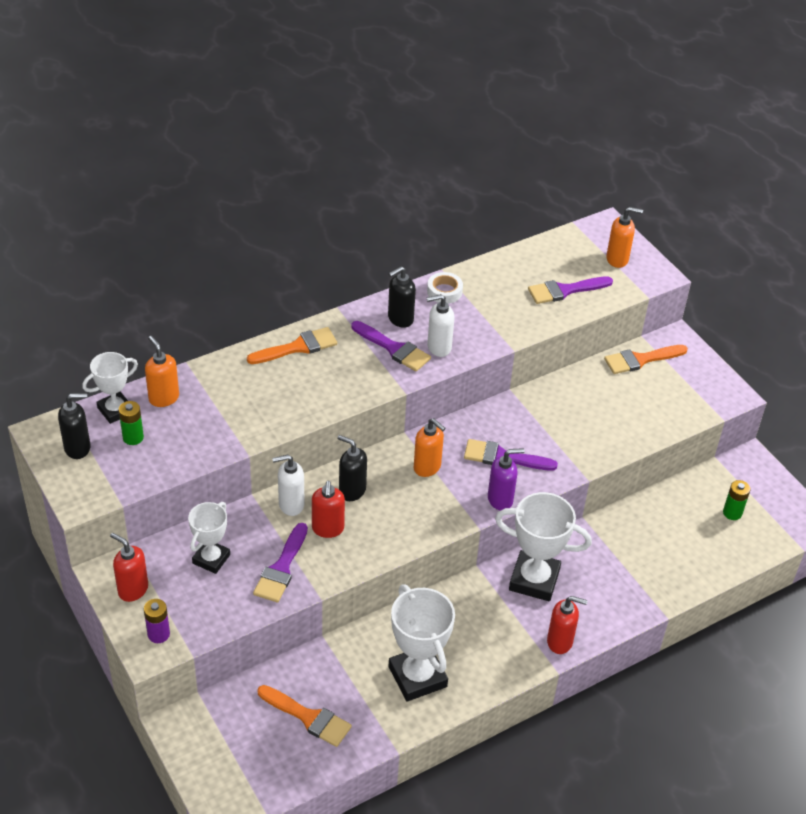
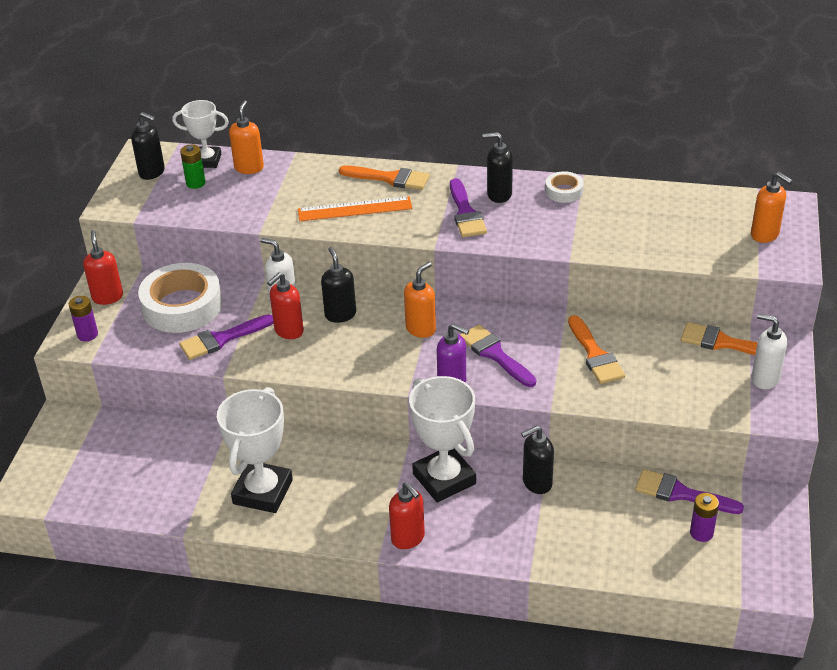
camera: 45 degrees right, 5 degrees down
white trophy [188,502,230,574] -> white tape [138,263,222,333]
orange brush [257,685,352,747] -> orange brush moved to [568,315,625,384]
orange soap dispenser [414,418,446,477] -> orange soap dispenser turned 135 degrees counterclockwise [404,262,436,338]
white soap dispenser [427,294,455,357] -> white soap dispenser moved to [751,313,787,389]
purple brush [528,276,613,304] -> purple brush moved to [635,469,744,514]
green battery [723,480,751,520] -> purple battery [690,493,719,542]
none -> orange ruler [298,196,412,221]
none -> black soap dispenser [521,426,554,494]

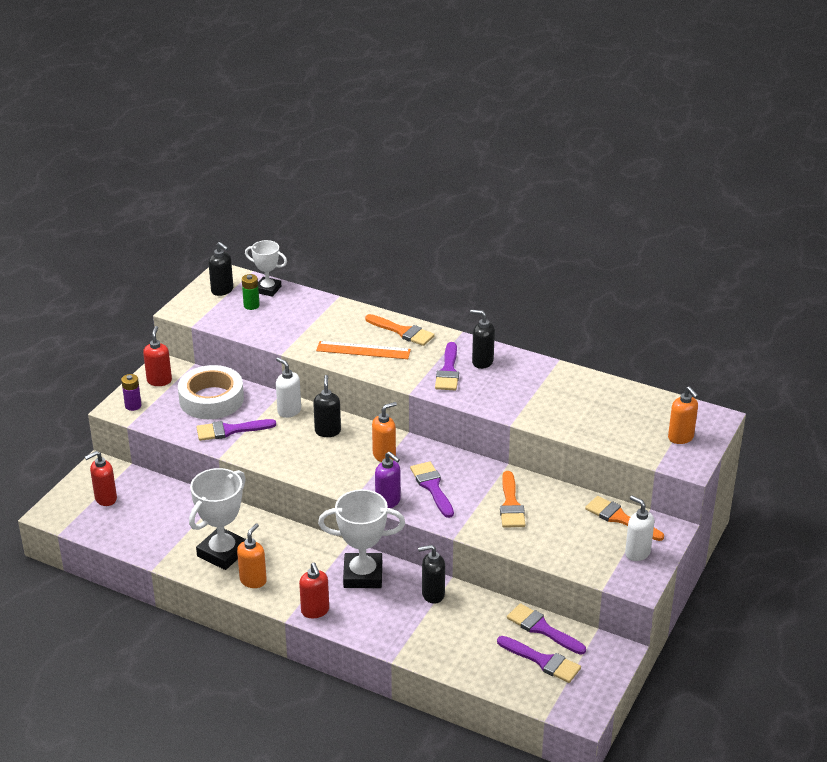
camera: 15 degrees right, 5 degrees down
orange soap dispenser [229,100,264,174] -> orange soap dispenser moved to [237,523,267,588]
red soap dispenser [267,272,304,339] -> red soap dispenser moved to [85,451,117,506]
white trophy [409,376,476,503] -> white trophy turned 75 degrees counterclockwise [318,489,405,588]
white tape [545,171,584,203] -> none
purple battery [690,493,719,542] -> purple brush [497,636,581,683]

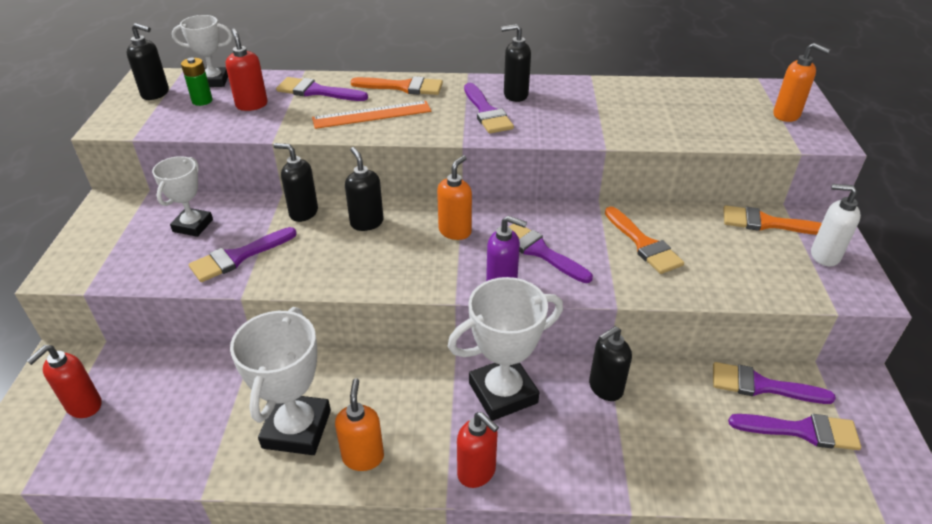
camera: 25 degrees left, 5 degrees up
purple battery [121,374,142,411] -> none
red soap dispenser [143,326,172,386] -> red soap dispenser moved to [226,28,268,111]
white tape [178,365,244,419] -> white trophy [152,156,213,237]
white soap dispenser [276,358,301,418] -> black soap dispenser [273,143,318,222]
none -> purple brush [276,77,368,101]

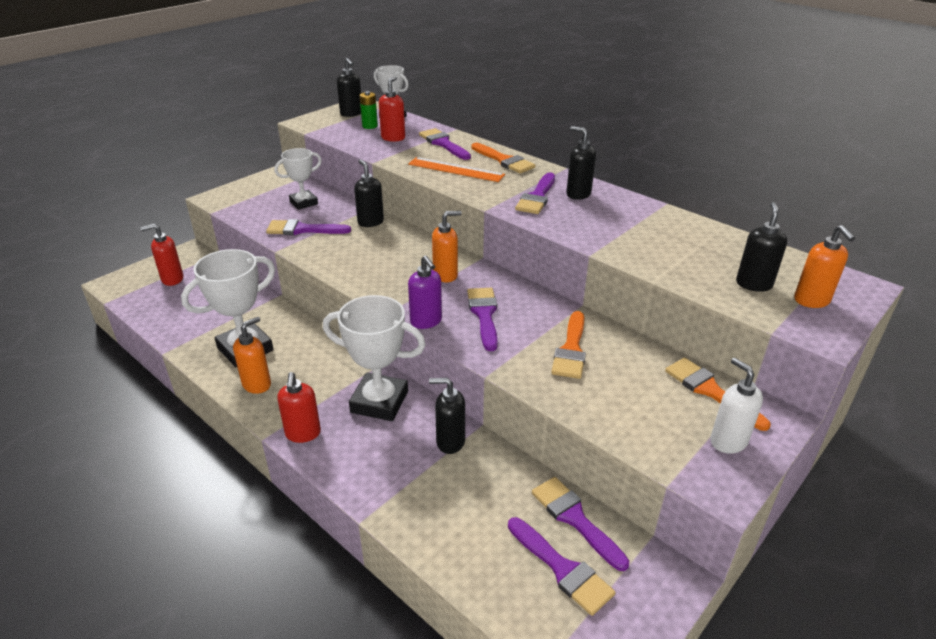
camera: 40 degrees right, 5 degrees down
black soap dispenser [345,147,384,231] -> black soap dispenser moved to [736,202,787,292]

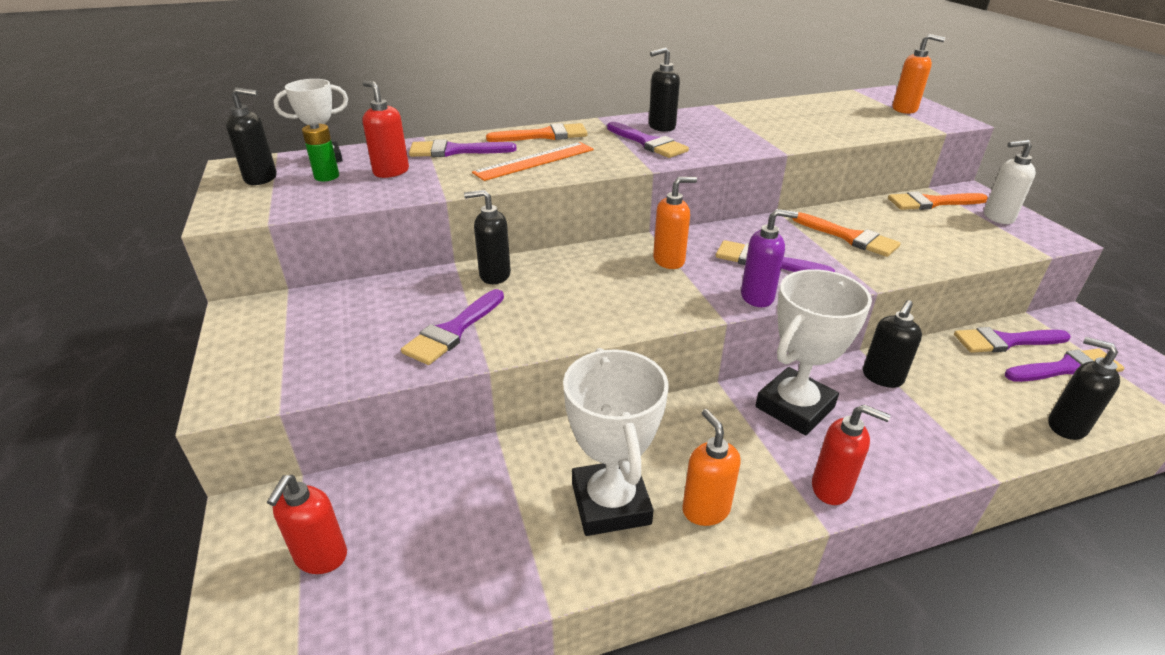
camera: 60 degrees left, 0 degrees up
white trophy [274,148,322,210] -> none
orange soap dispenser [432,211,462,282] -> orange soap dispenser turned 60 degrees clockwise [653,177,697,269]
black soap dispenser [736,202,787,292] -> black soap dispenser moved to [1048,337,1120,440]

